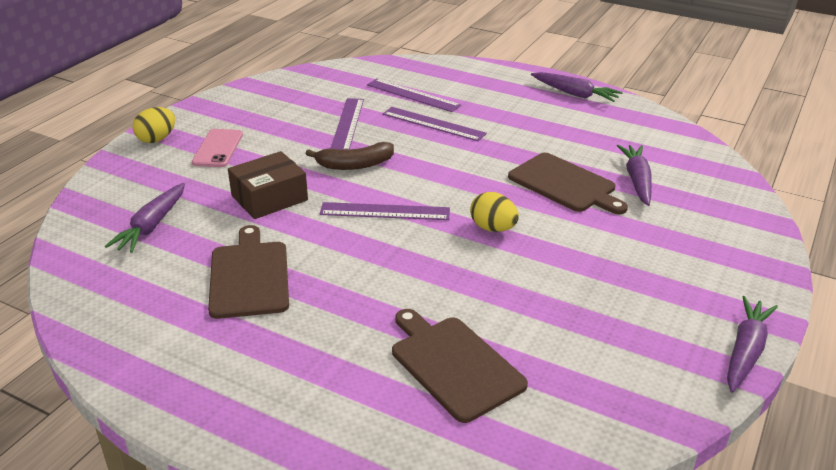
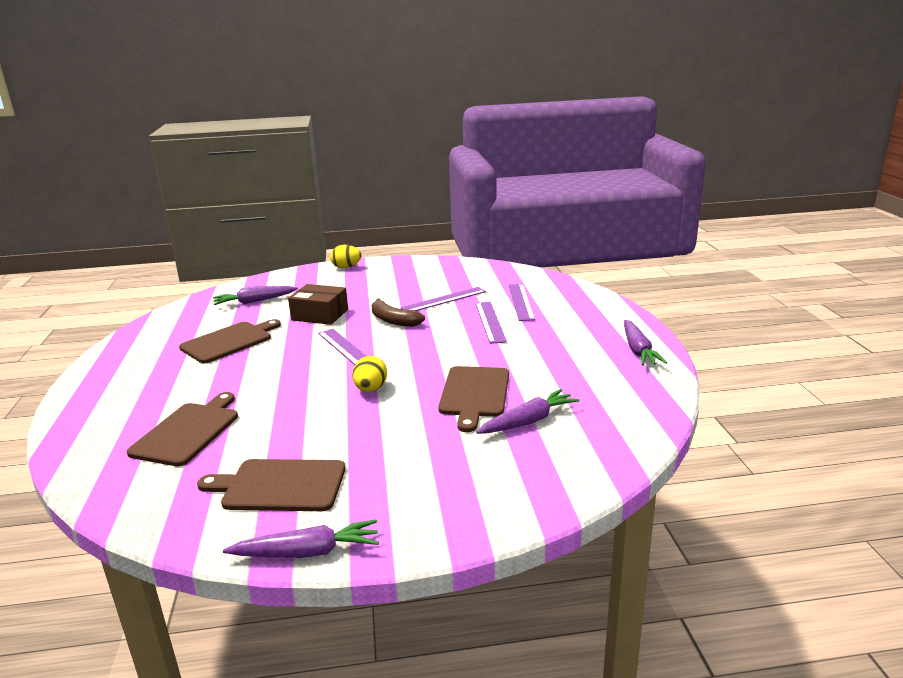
camera: 55 degrees right, 10 degrees down
pink phone [192,129,243,167] -> none
none -> brown cutting board [197,459,346,511]

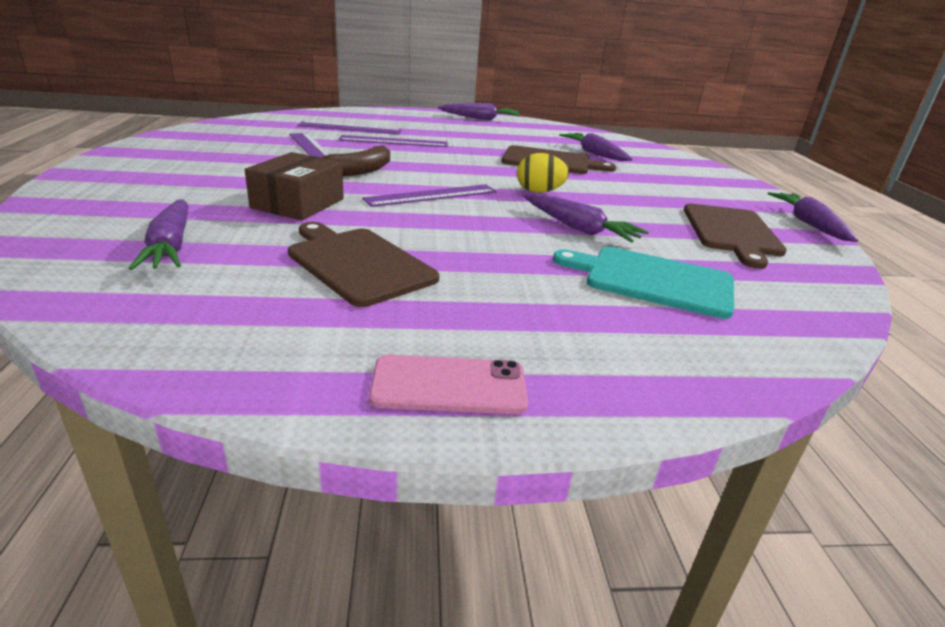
camera: 90 degrees left, 5 degrees up
brown cutting board [127,392,238,467] -> turquoise cutting board [553,247,734,319]
yellow egg [330,245,361,268] -> none
none -> pink phone [369,355,528,414]
none -> purple carrot [523,193,649,243]

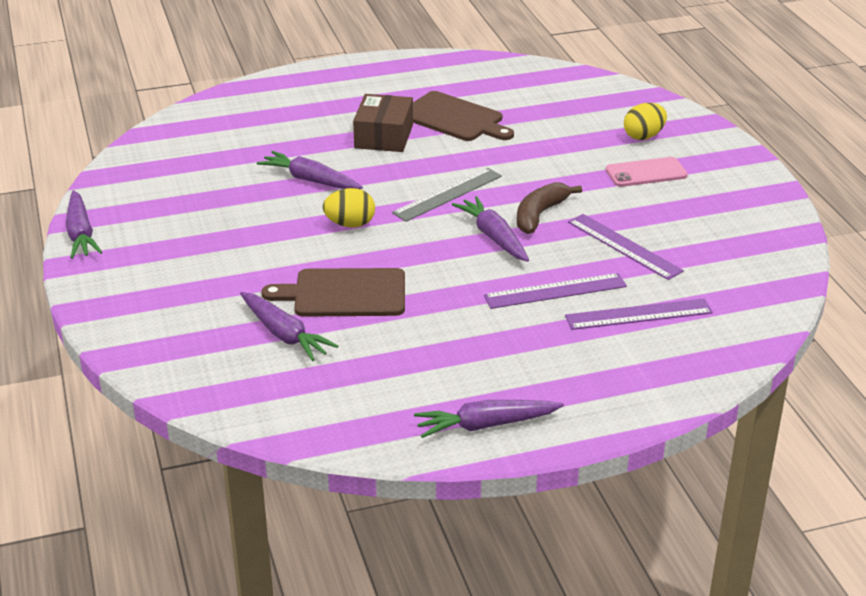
camera: 170 degrees right, 5 degrees up
purple carrot [129,199,189,270] -> purple carrot moved to [452,196,529,262]
brown box [245,152,344,220] -> brown box moved to [353,94,413,152]
purple ruler [362,184,497,207] -> grey ruler [392,168,502,222]
pink phone [369,355,528,414] -> pink phone moved to [606,157,688,187]
turquoise cutting board [553,247,734,319] -> none
brown cutting board [684,204,787,269] -> none
none -> yellow egg [624,103,667,140]

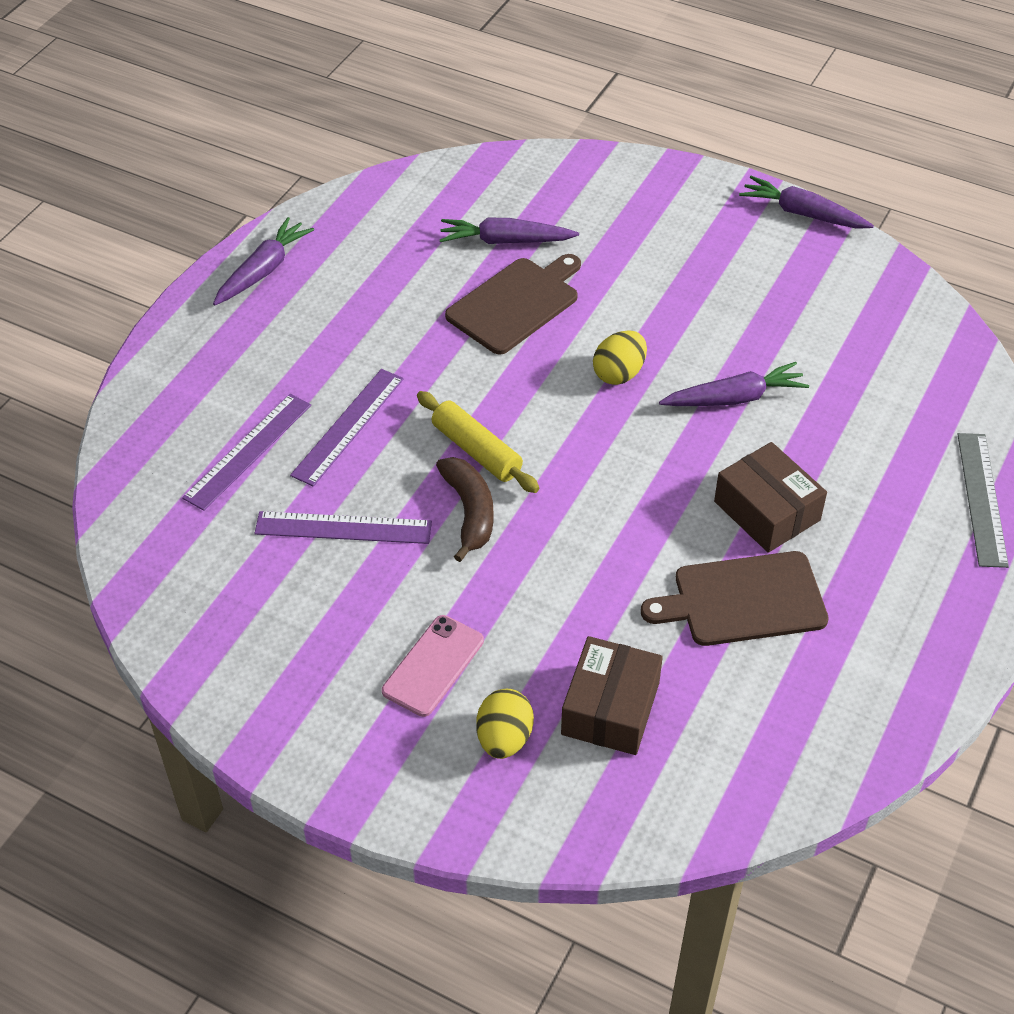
camera: 135 degrees right, 15 degrees up
grey ruler [392,168,502,222] -> grey ruler moved to [957,433,1009,568]
purple carrot [452,196,529,262] -> yellow rolling pin [417,391,539,493]
none -> brown box [561,636,663,755]

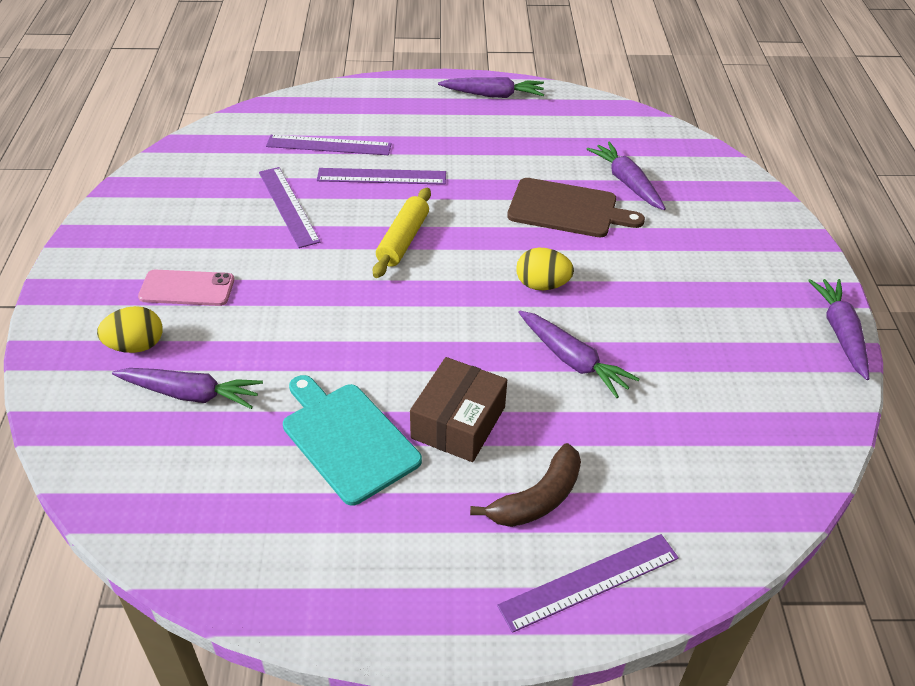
camera: 60 degrees right, 5 degrees down
brown banana [436,457,494,562] -> brown banana moved to [470,443,581,527]
brown box [561,636,663,755] -> purple carrot [112,368,263,409]
brown cutting board [641,551,829,646] -> turquoise cutting board [283,375,422,506]
grey ruler [957,433,1009,568] -> purple ruler [497,534,679,633]

